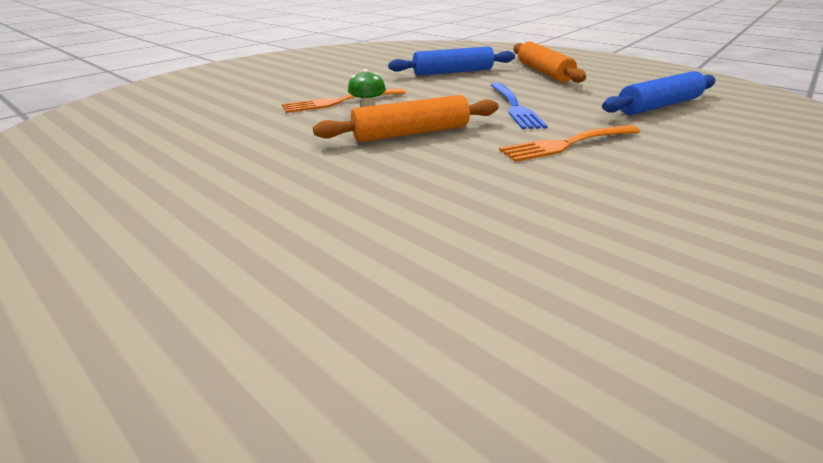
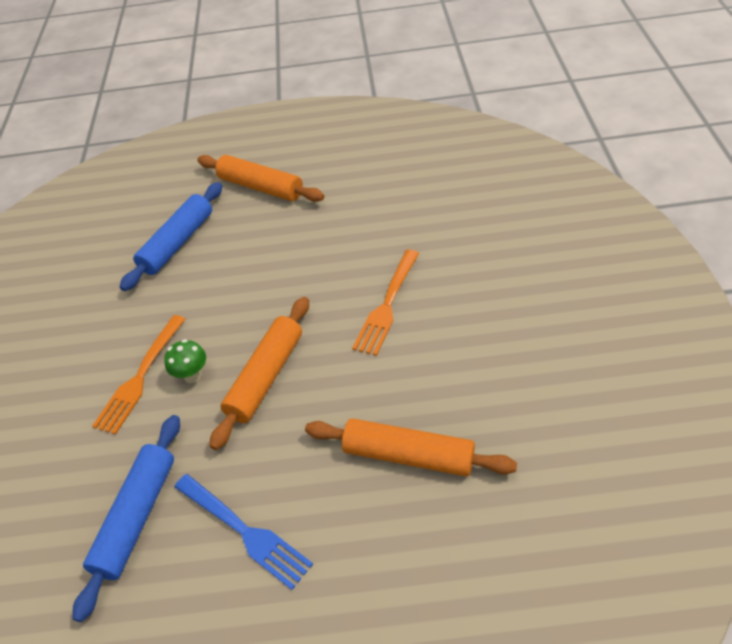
camera: 40 degrees left, 15 degrees up
blue fork [491,83,548,129] -> blue fork moved to [174,474,313,590]
blue rolling pin [602,71,716,115] -> blue rolling pin moved to [72,415,180,622]
none -> orange rolling pin [305,418,517,476]

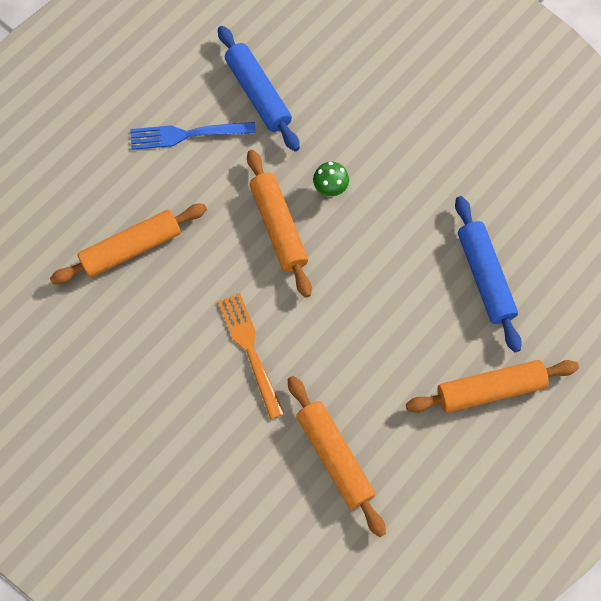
camera: 130 degrees right, 20 degrees up
orange fork [92,315,185,435] -> none
none -> orange rolling pin [288,376,386,537]

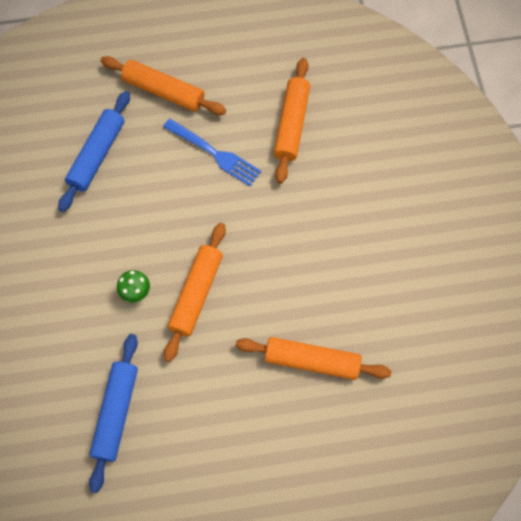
camera: 140 degrees left, 0 degrees up
blue fork [130,122,256,150] -> blue fork moved to [163,119,261,186]
orange fork [218,293,284,419] -> none

